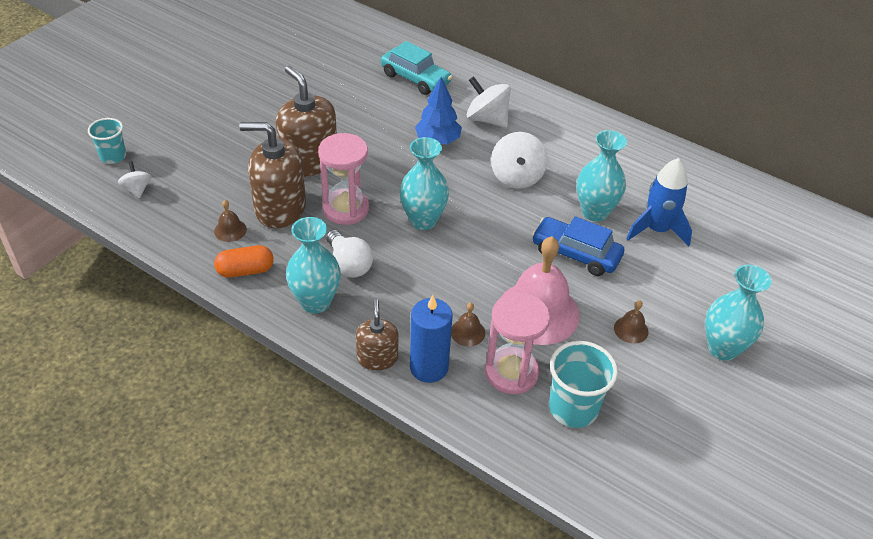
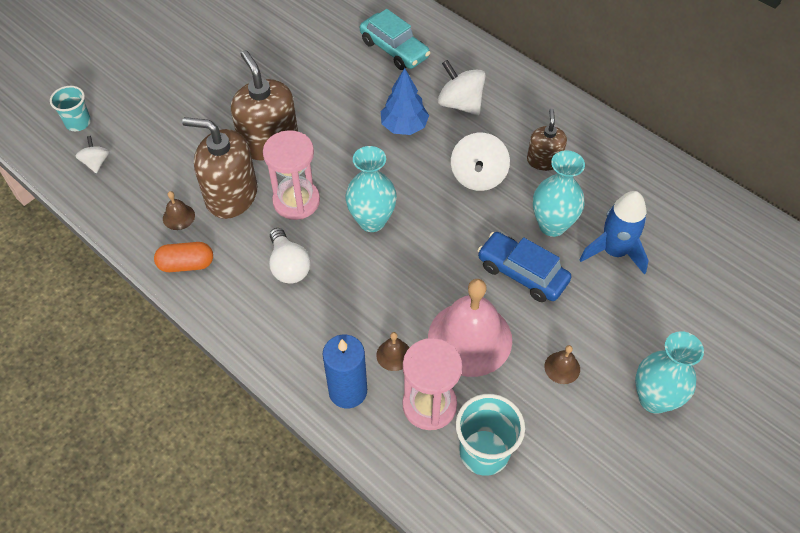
camera: 10 degrees right, 10 degrees up
turquoise vase [286,217,341,314] -> none
brown soap dispenser [356,299,398,370] -> brown soap dispenser moved to [527,109,567,171]

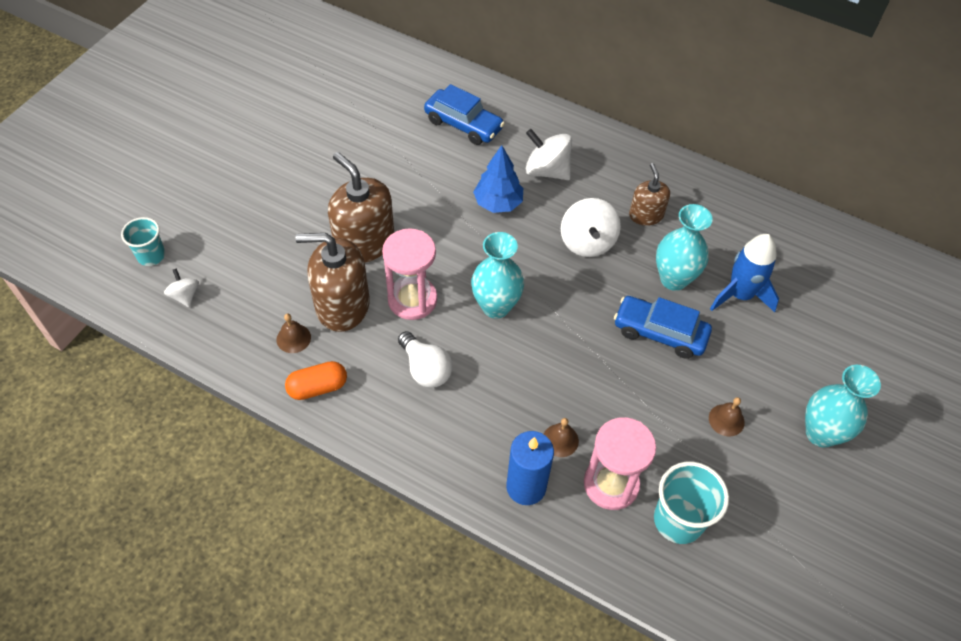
camera: 15 degrees left, 0 degrees up
turquoise car [360,9,430,70] -> blue car [424,84,505,145]
pink bell [428,279,512,377] -> none

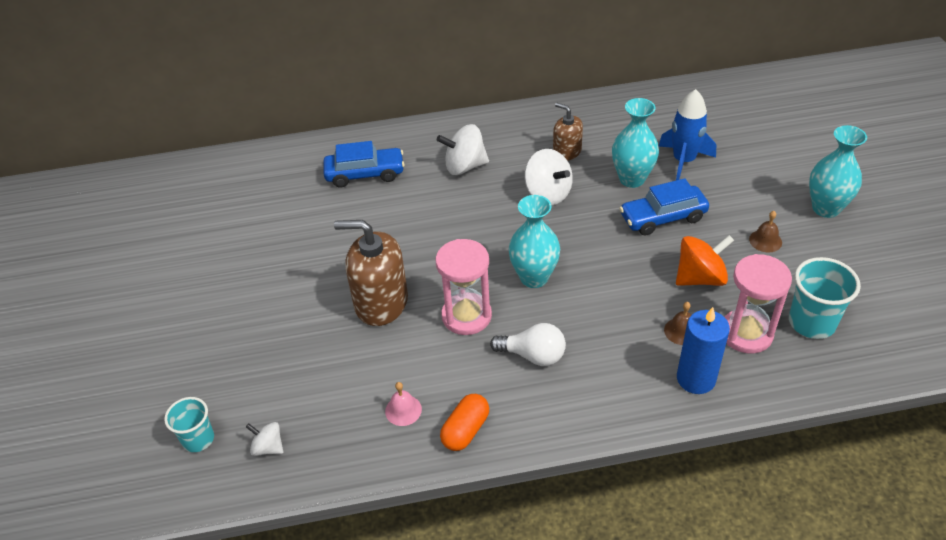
camera: 35 degrees left, 10 degrees down
brown bell [276,314,311,353] -> pink bell [385,382,422,426]
brown soap dispenser [295,233,370,332] -> none
blue tree [473,145,523,213] -> none
none -> orange spinning top [676,235,734,286]

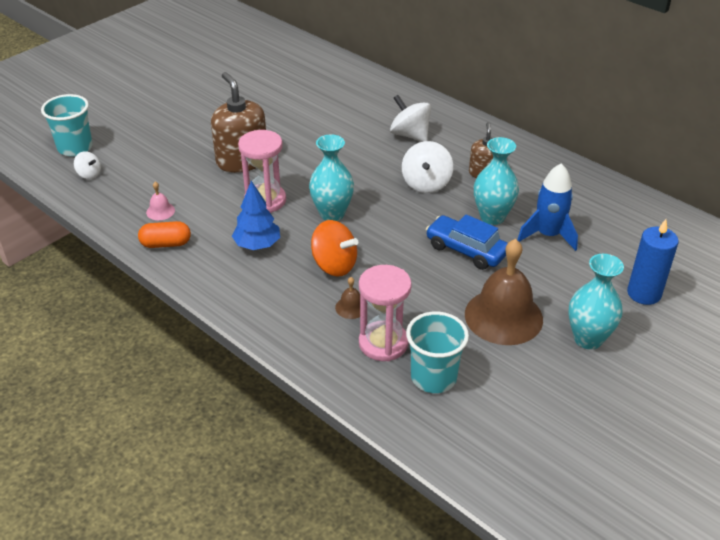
camera: 50 degrees right, 5 degrees down
turquoise cup [164,397,214,452] -> turquoise cup [41,94,93,156], size x1.54
white spinning top [246,422,283,456] -> white spinning top turned 135 degrees clockwise [74,151,101,179]
blue car [323,141,405,188] -> none
white light bulb [490,323,566,366] -> blue tree [232,181,280,250]
orange spinning top [676,235,734,286] -> orange spinning top moved to [311,220,358,277]
blue candle [677,307,730,394] -> blue candle moved to [627,219,679,305]
brown bell [749,211,782,252] -> brown bell [465,239,543,345], size x2.41

